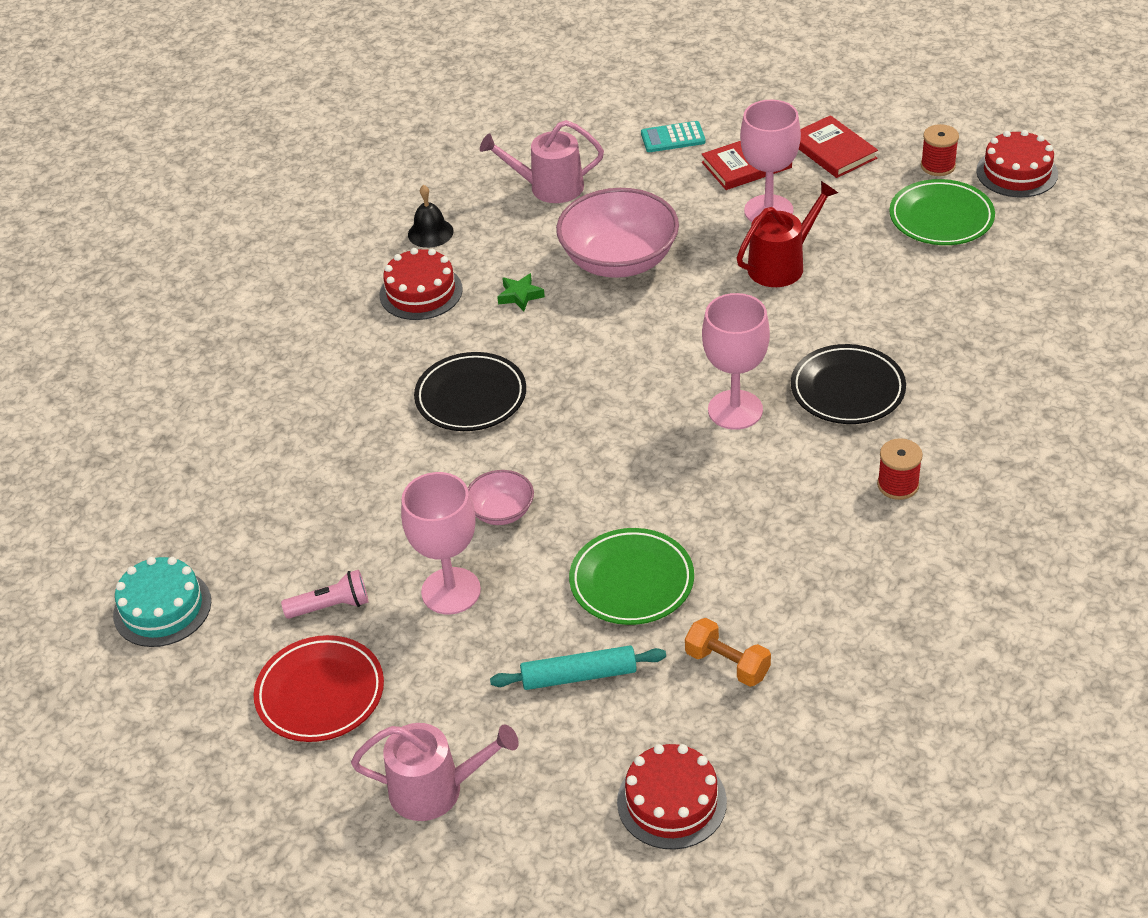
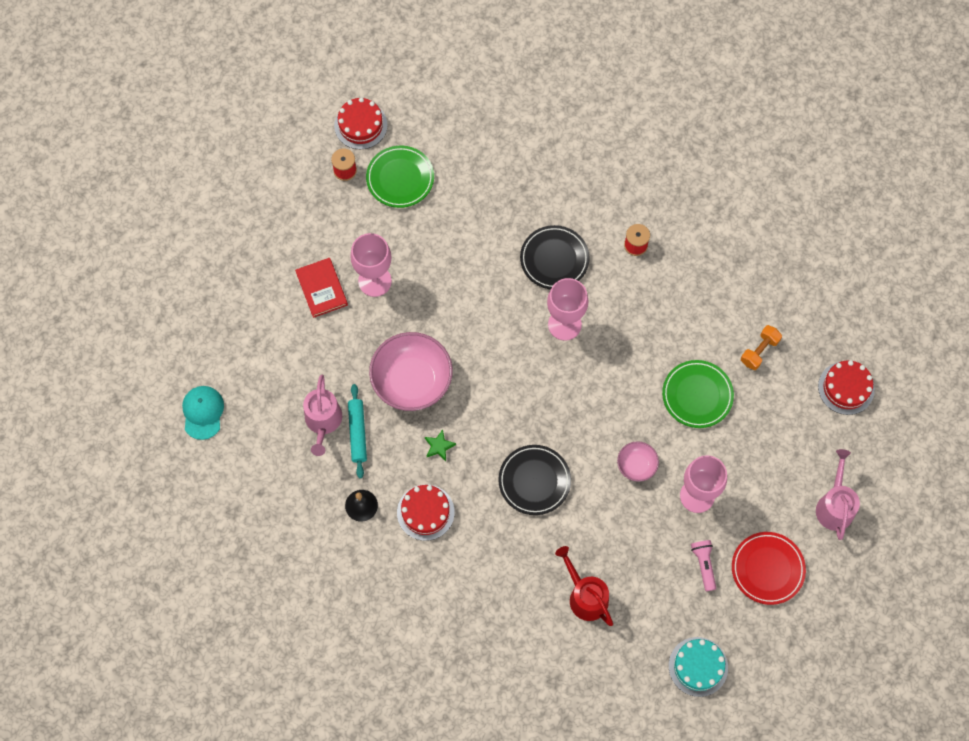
camera: 90 degrees left, 25 degrees up
turquoise rolling pin [490,646,666,690] -> turquoise rolling pin moved to [348,384,367,478]
turquoise calculator [641,121,706,152] -> none
red watering can [737,181,838,287] -> red watering can moved to [555,546,613,626]
red book [799,115,878,178] -> none
none -> turquoise cap [182,386,224,440]

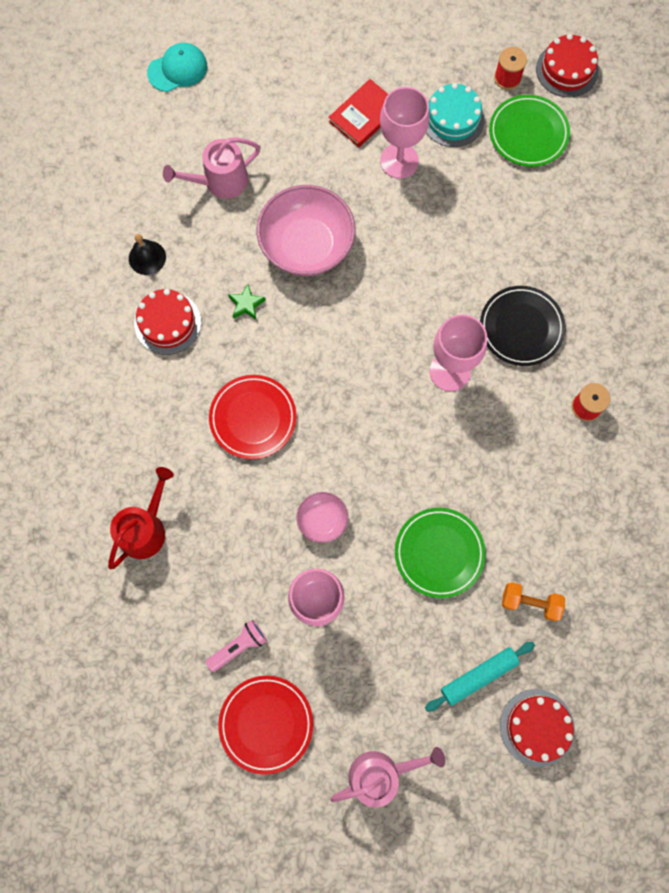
camera: 65 degrees right, 5 degrees up
turquoise rolling pin [348,384,367,478] -> turquoise rolling pin moved to [425,642,535,712]
black plate [498,445,571,515] -> red plate [209,375,296,459]
turquoise cake [669,637,728,697] -> turquoise cake moved to [426,83,485,147]

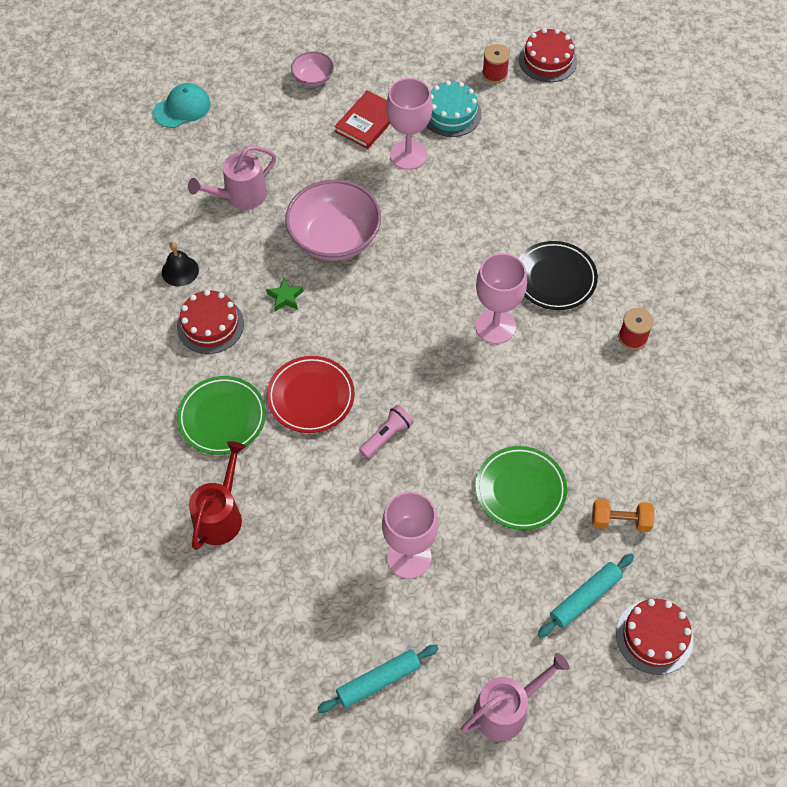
camera: 10 degrees left, 15 degrees down
pink flashlight [206,620,267,672] -> pink flashlight moved to [359,405,413,458]
red plate [218,676,313,775] -> turquoise rolling pin [317,645,439,713]
pink bowl [296,492,348,543] -> pink bowl moved to [291,51,334,87]
green plate [489,95,570,167] -> green plate moved to [177,376,266,455]

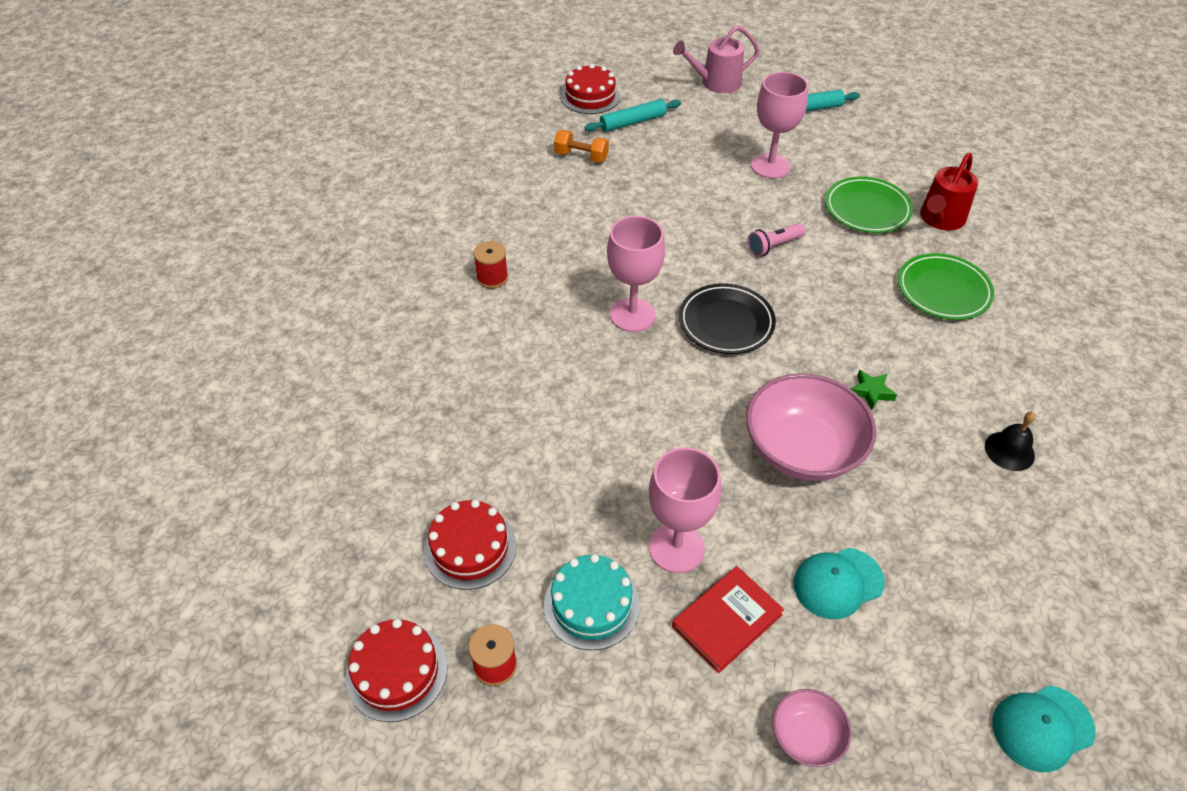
camera: 165 degrees left, 10 degrees down
red cake [177,290,244,354] -> red cake moved to [424,500,516,590]
pink watering can [188,146,276,210] -> none
red plate [267,356,355,433] -> none
green plate [475,446,567,530] -> green plate moved to [825,177,913,233]
black plate [519,241,598,310] -> black plate moved to [679,283,776,354]
none -> turquoise cap [793,548,885,619]

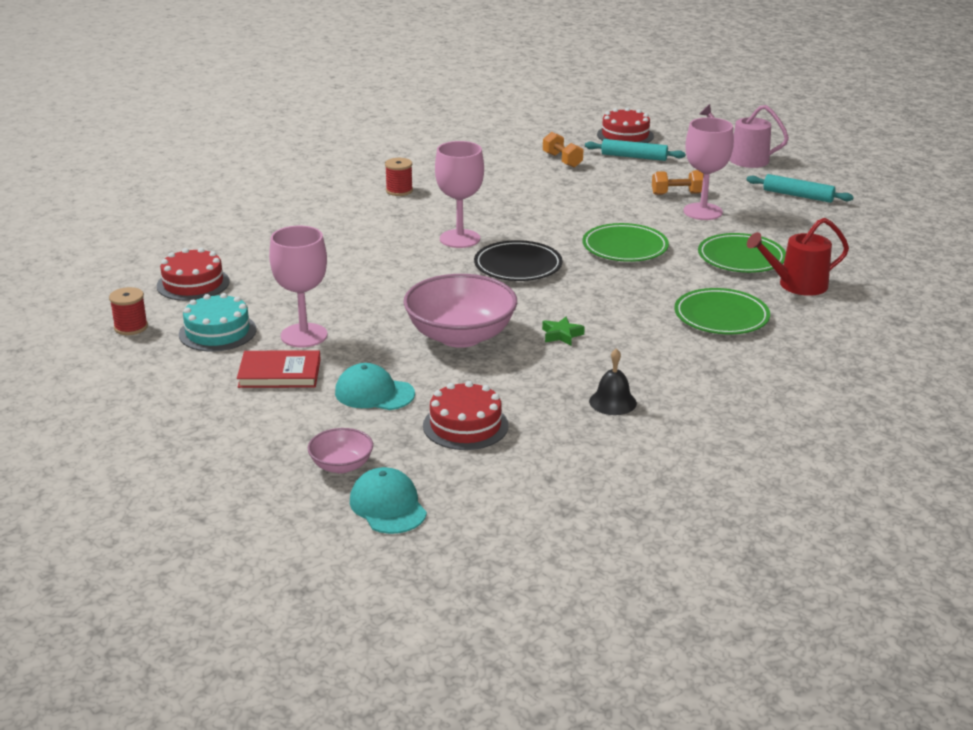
camera: 40 degrees right, 20 degrees down
red cake [345,619,447,722] -> red cake moved to [423,381,509,450]
pink flashlight [747,223,805,257] -> green plate [582,223,669,262]
pink bowl [773,689,851,767] -> pink bowl moved to [308,428,373,473]
turquoise cap [992,685,1096,772] -> turquoise cap turned 45 degrees clockwise [350,467,427,534]
none -> orange dumbbell [652,170,704,195]

